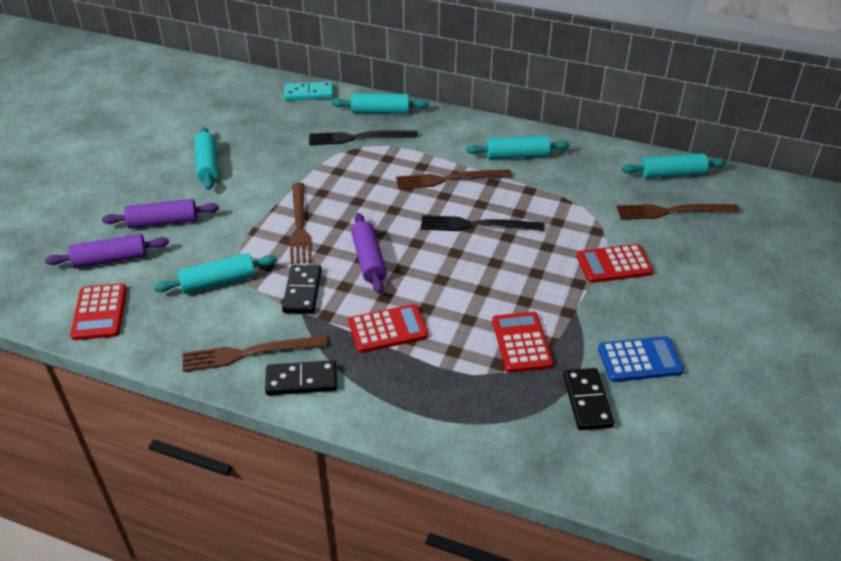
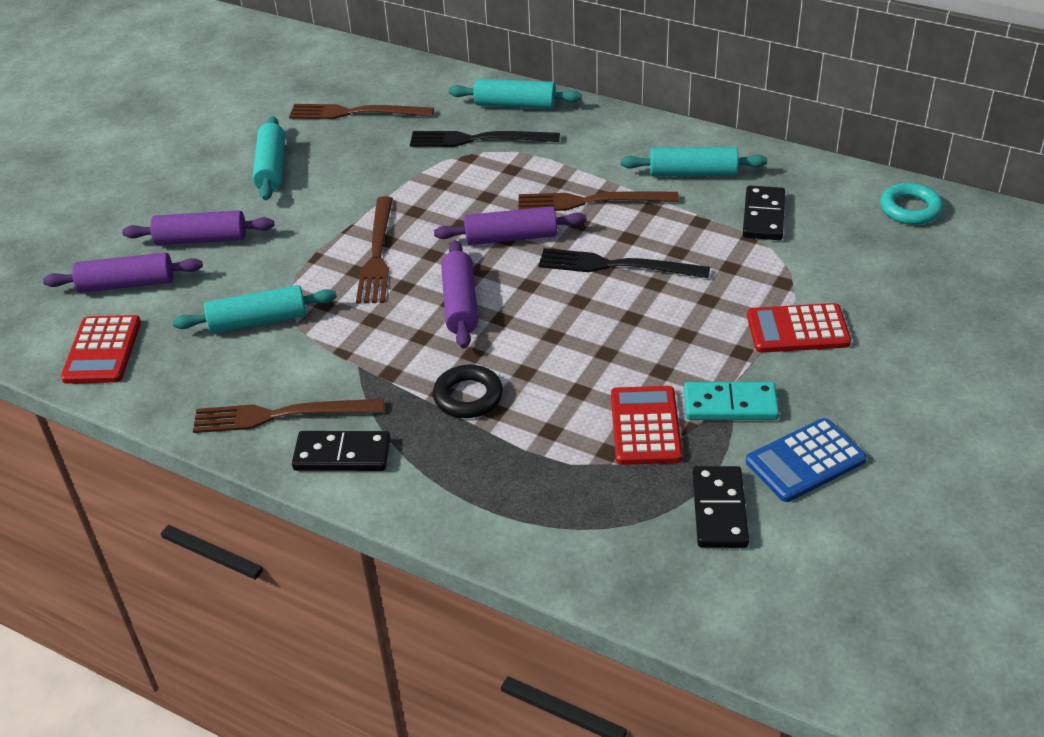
camera: 10 degrees right, 0 degrees up
black domino [282,265,322,314] -> black domino moved to [743,186,785,240]
turquoise domino [284,81,333,101] -> turquoise domino moved to [684,382,779,420]
red calculator [348,304,428,353] -> black ring [433,365,503,418]
blue calculator [598,336,684,382] -> blue calculator turned 150 degrees clockwise [746,418,867,502]
brown fork [617,204,740,219] -> brown fork moved to [289,104,434,119]
turquoise rolling pin [622,153,726,178] -> turquoise ring [880,183,943,225]
none -> purple rolling pin [434,206,587,245]

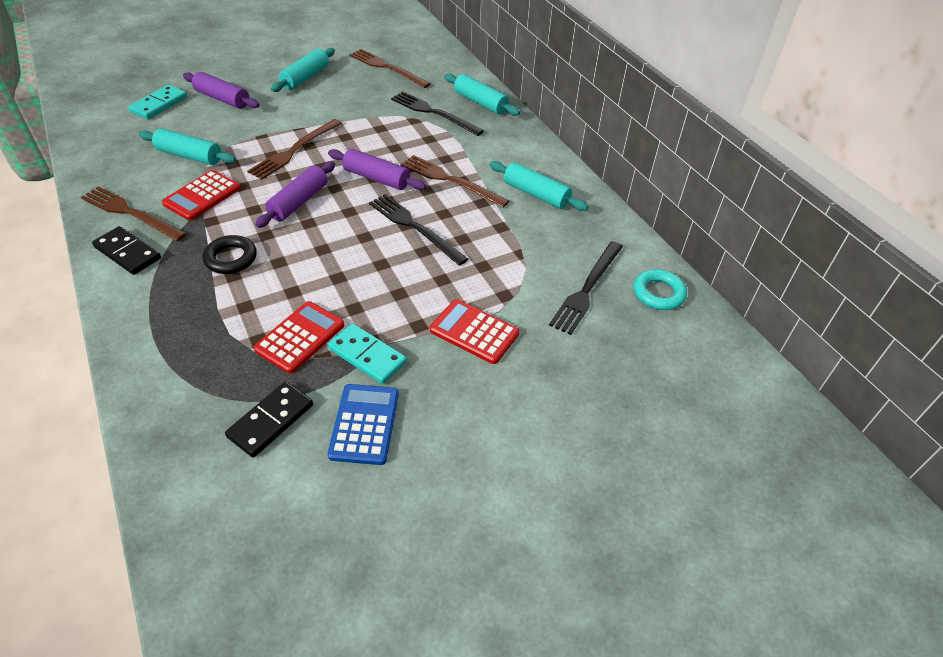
camera: 30 degrees right, 5 degrees up
purple rolling pin [43,252,203,293] -> turquoise domino [128,85,187,119]
red calculator [61,315,141,384] -> red calculator moved to [162,170,241,220]
black domino [743,186,785,240] -> none
blue calculator [746,418,867,502] -> blue calculator turned 90 degrees clockwise [328,384,399,465]
none -> black fork [549,241,623,335]

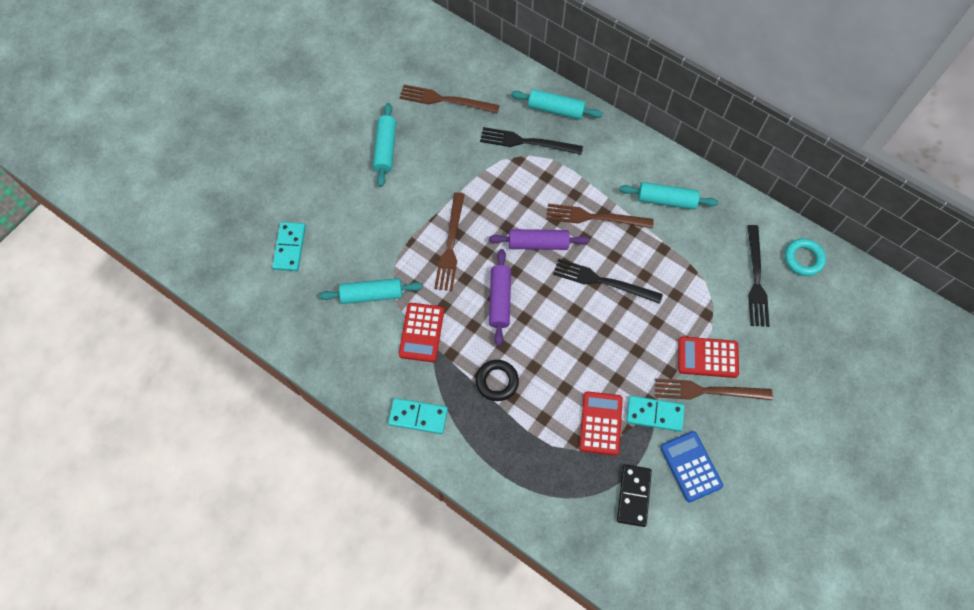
camera: 25 degrees left, 20 degrees up
brown fork [81,186,187,241] -> brown fork moved to [655,379,773,400]
black domino [92,226,161,275] -> turquoise domino [388,398,448,434]
purple rolling pin [183,72,259,109] -> none

